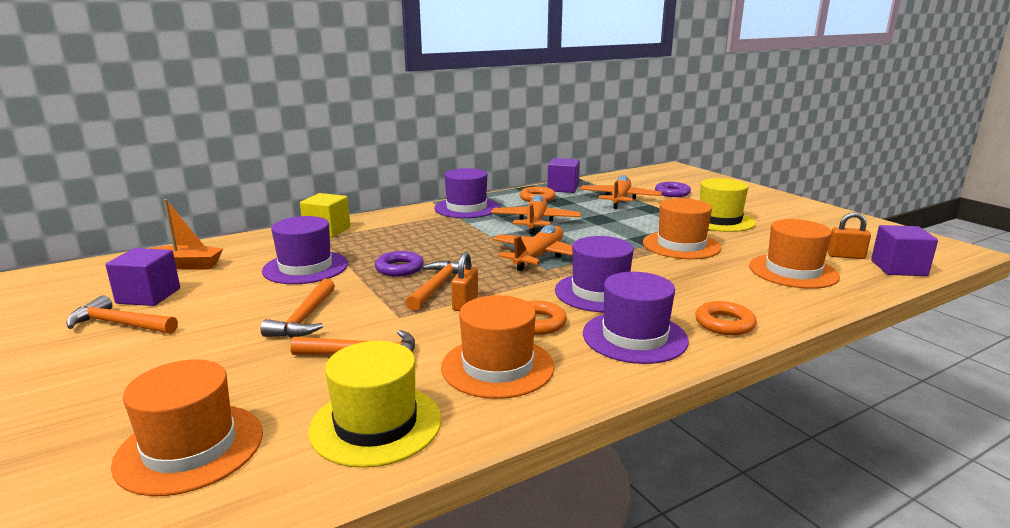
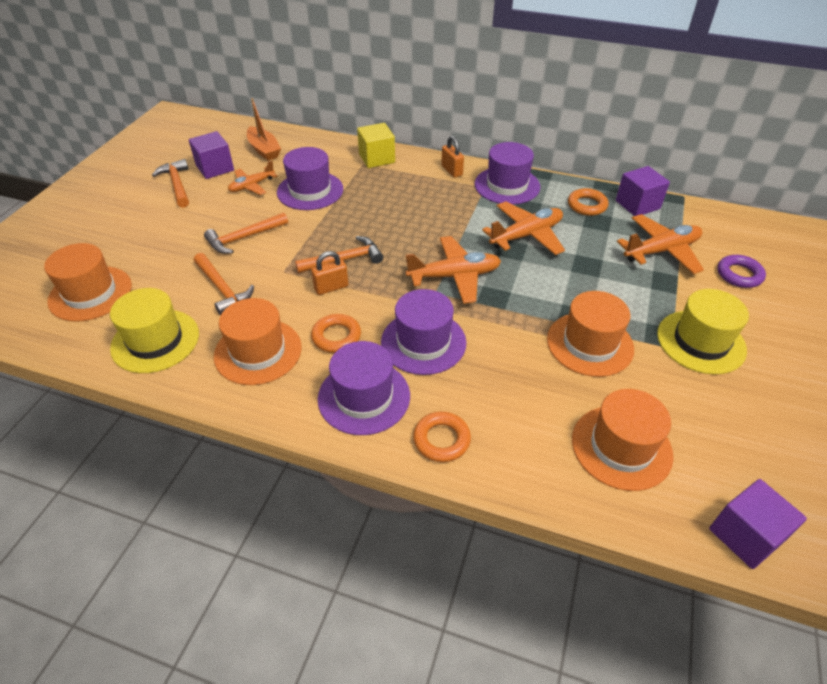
camera: 50 degrees right, 25 degrees up
purple ring [375,251,424,277] -> none
orange padlock [828,212,871,259] -> orange padlock moved to [441,136,464,178]
none -> orange plane [228,161,278,195]

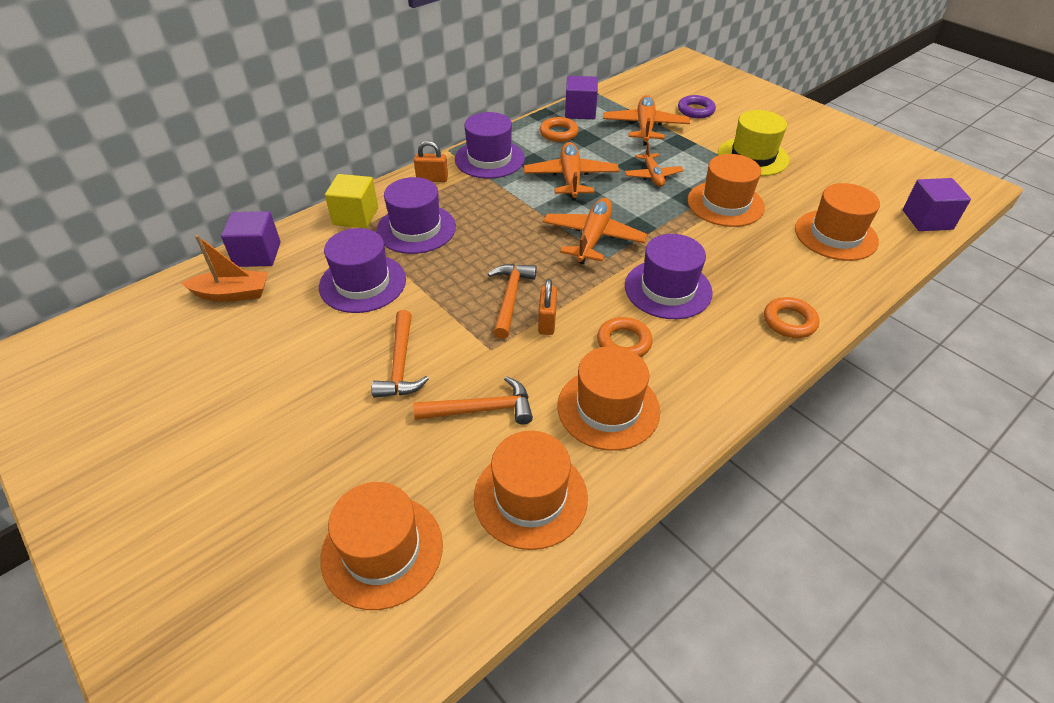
camera: 60 degrees left, 0 degrees up
yellow hat [110,288,199,373] -> orange hat [474,431,588,550]
orange hammer [152,159,189,208] -> none
purple cube [189,131,234,179] -> purple cube moved to [221,211,281,267]
orange plane [228,161,278,195] -> orange plane moved to [625,142,684,187]
purple hat [318,341,410,435] -> purple hat moved to [376,177,456,254]

